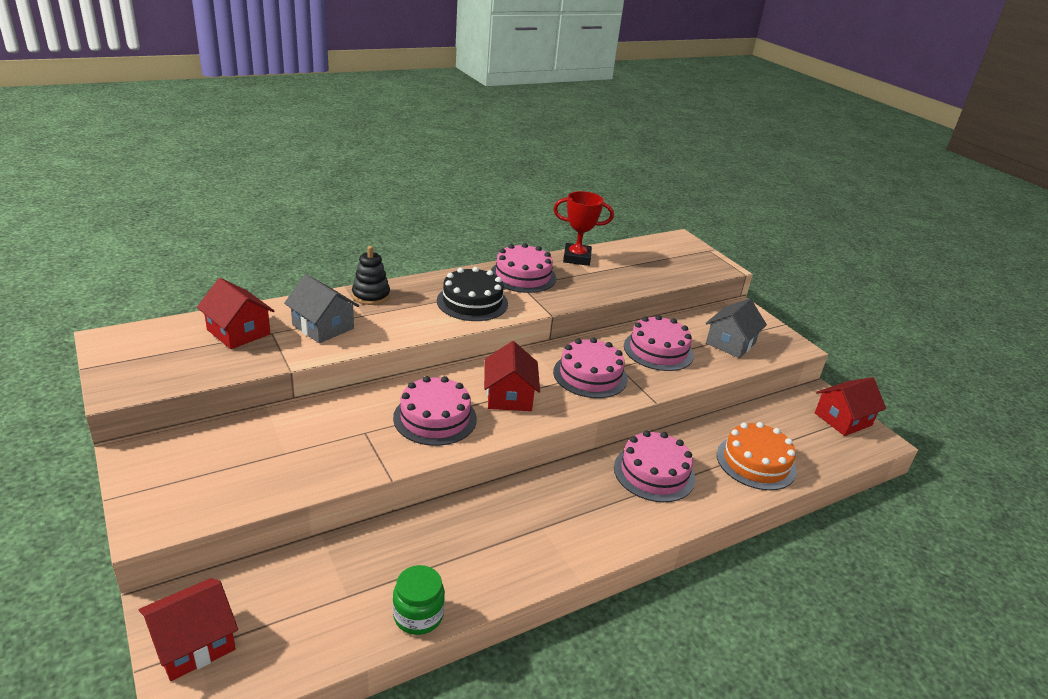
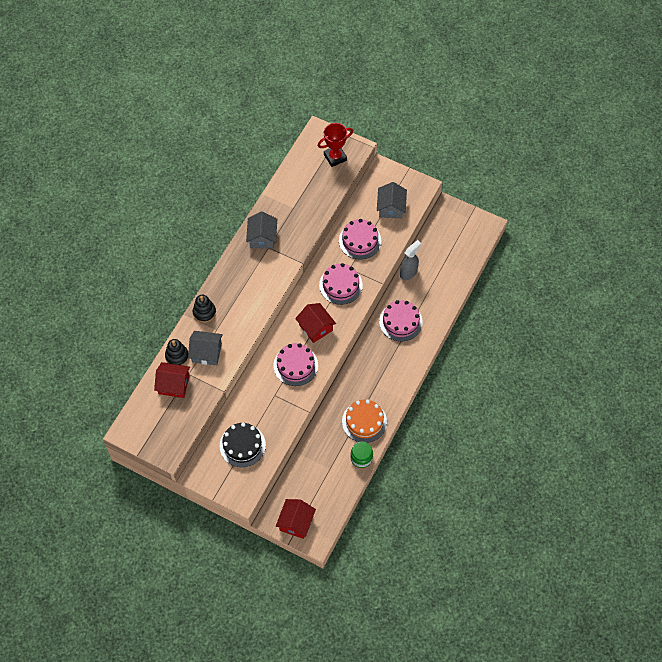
camera: 30 degrees left, 30 degrees up
black cake [437,267,508,321] -> black cake moved to [219,423,266,467]
pink cake [491,243,556,293] -> grey house [246,211,277,249]
red trophy [554,191,614,266] -> red trophy moved to [318,123,353,167]
orange cake [717,422,797,490] -> orange cake moved to [342,400,387,443]
red house [815,377,886,436] -> none
none -> black stacking toy [165,339,189,365]
none -> grey spray bottle [400,240,421,280]

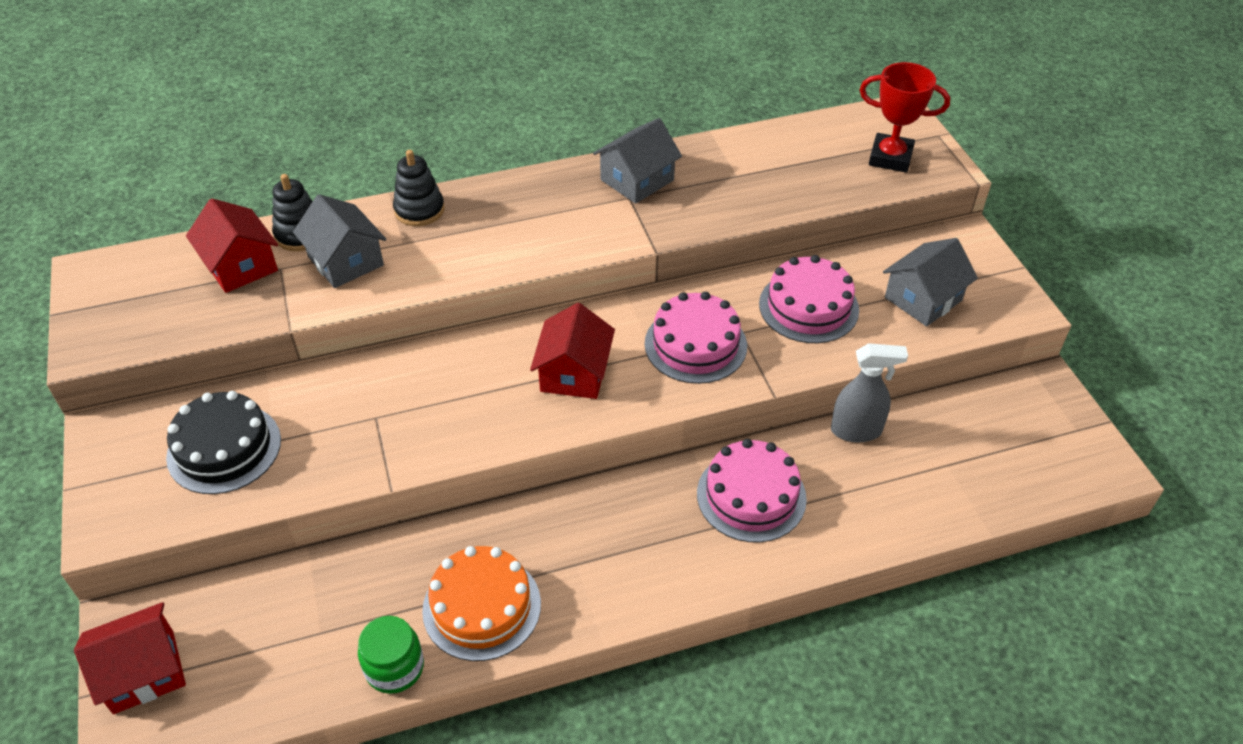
camera: 45 degrees right, 15 degrees down
pink cake [273,343,318,386] -> none

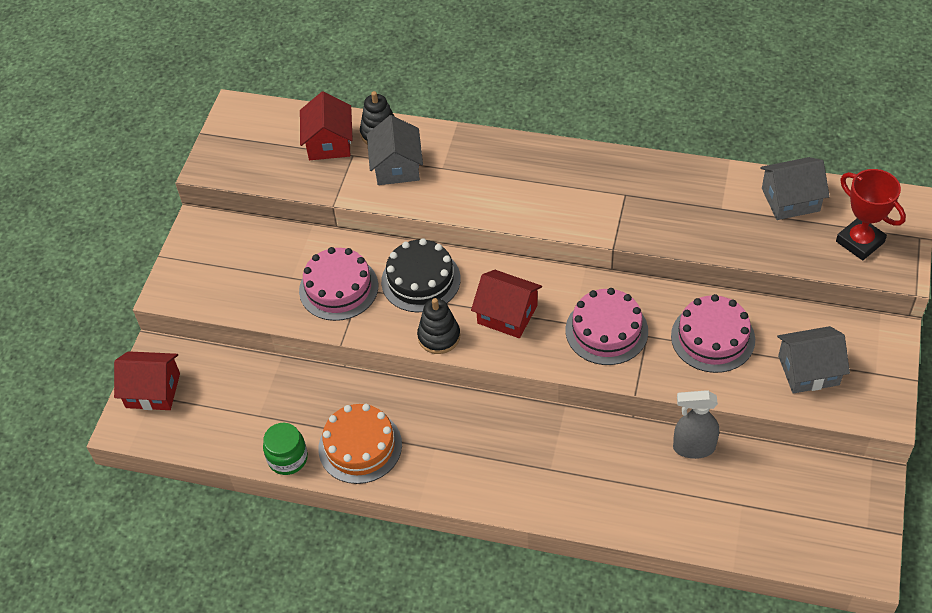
camera: 35 degrees right, 5 degrees up
black cake [166,391,281,494] -> black cake moved to [381,238,461,312]
black stacking toy [393,150,445,226] -> black stacking toy moved to [417,298,460,354]
red house [530,303,615,399] -> red house turned 75 degrees clockwise [471,270,542,338]
grey house [593,118,682,204] -> grey house moved to [760,157,830,220]
pink cake [697,439,807,543] -> pink cake moved to [299,247,378,321]
grey spray bottle [831,343,908,443] -> grey spray bottle turned 150 degrees clockwise [673,390,719,459]

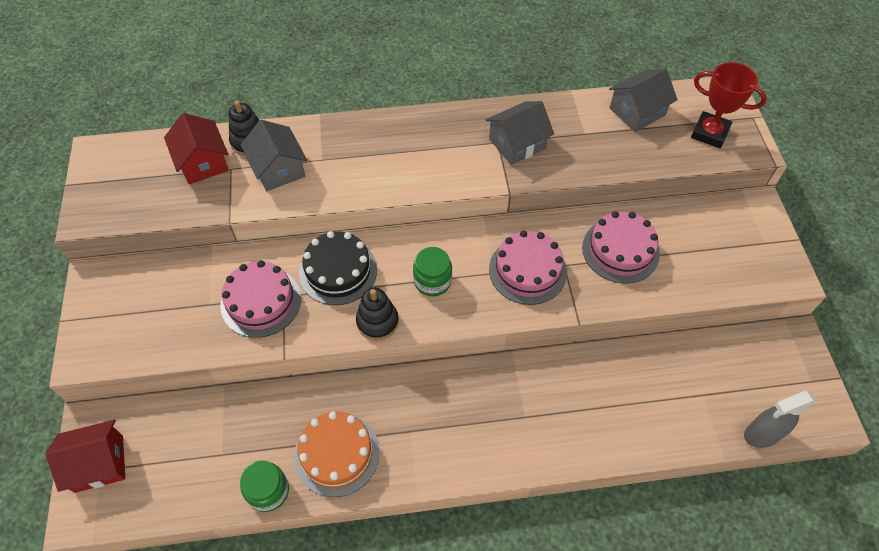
camera: 25 degrees left, 5 degrees up
red house [471,270,542,338] -> green jar [413,247,452,296]
grey spray bottle [673,390,719,459] -> grey spray bottle moved to [744,391,817,448]
grey house [777,326,850,393] -> grey house moved to [486,101,554,165]

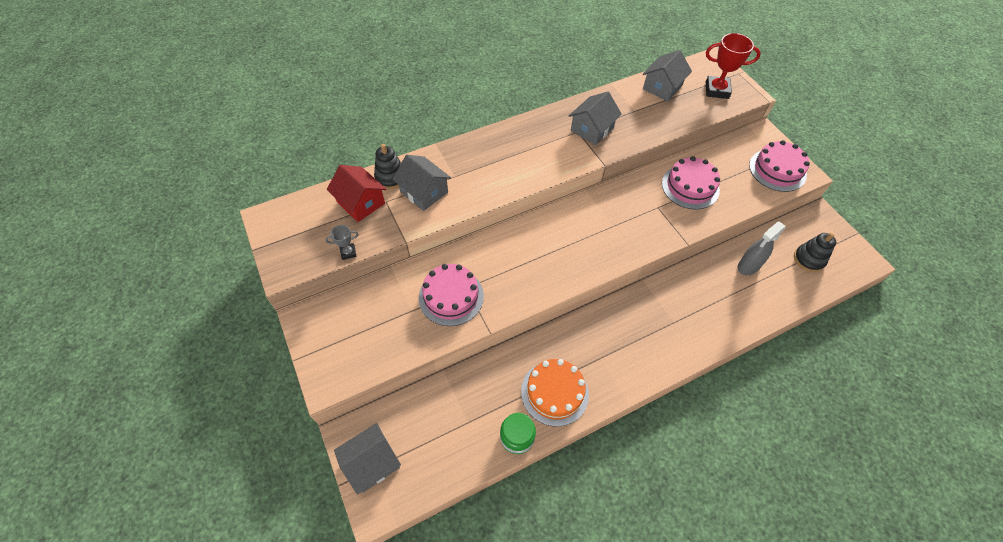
camera: 20 degrees left, 0 degrees up
red house [46,420,125,493] -> grey house [334,423,401,495]
black cake [299,231,377,305] -> none
black stacking toy [356,288,399,340] -> black stacking toy moved to [794,233,836,272]
green jar [413,247,452,296] -> none
pink cake [489,230,567,305] -> pink cake moved to [749,140,810,192]
grey spray bottle [744,391,817,448] -> grey spray bottle moved to [738,222,786,275]
none -> grey trophy [325,225,359,260]

